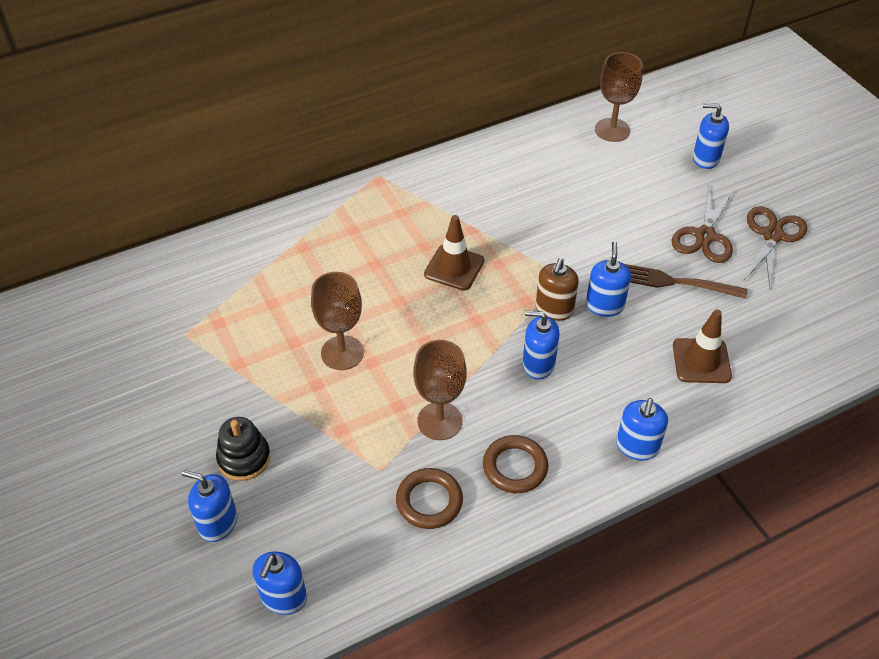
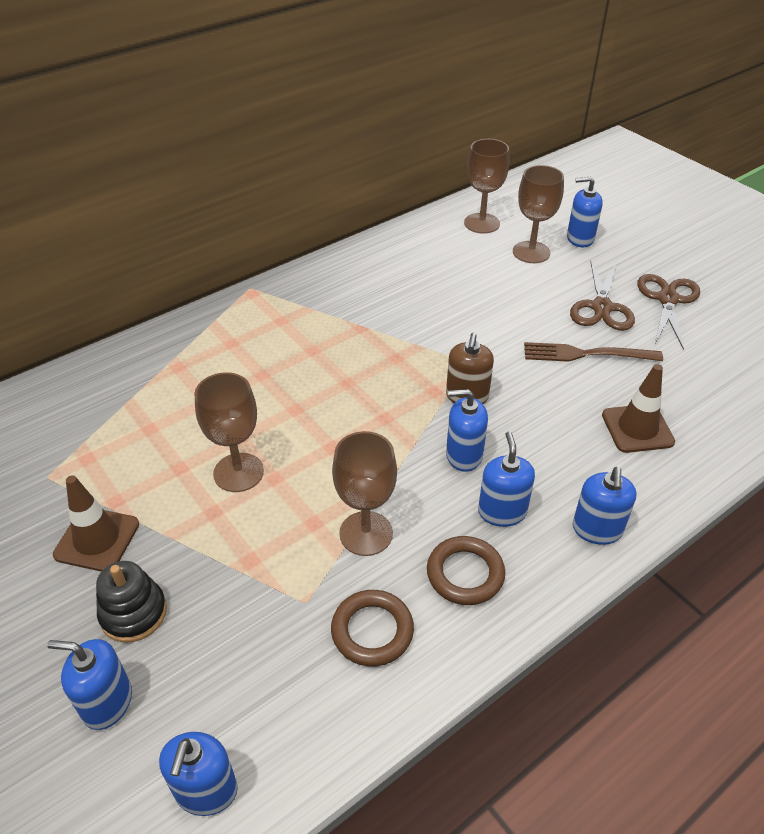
camera: 10 degrees left, 5 degrees down
brown traffic cone [424,215,484,291] -> brown traffic cone moved to [53,475,139,572]
blue soap dispenser [586,241,631,317] -> blue soap dispenser moved to [478,431,535,527]
none -> brown goblet [513,165,564,263]

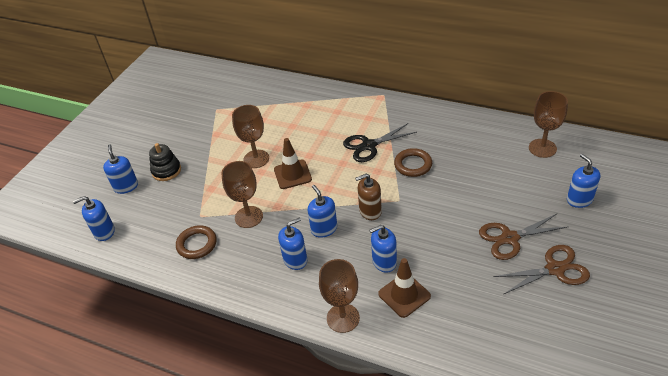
camera: 65 degrees right, 0 degrees up
brown traffic cone [53,475,139,572] -> brown traffic cone moved to [274,138,312,189]
brown ring [427,536,505,605] -> brown ring moved to [394,148,432,177]
brown goblet [513,165,564,263] -> brown goblet moved to [319,259,360,333]
brown fork [524,342,663,362] -> none
blue soap dispenser [573,467,637,545] -> blue soap dispenser moved to [369,225,397,273]
none -> black scissors [343,123,417,162]

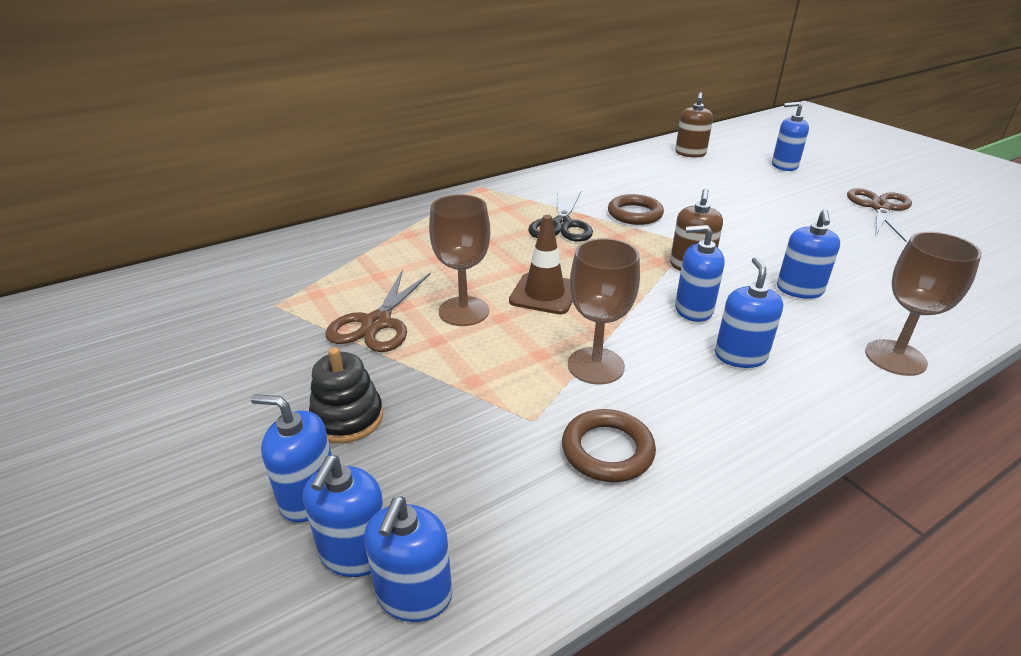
camera: 60 degrees left, 10 degrees down
brown traffic cone [378,258,431,318] -> none
brown scissors [479,214,567,260] -> brown scissors moved to [325,269,431,352]
brown goblet [529,91,568,158] -> brown soap dispenser [675,92,713,158]
none -> blue soap dispenser [303,455,384,577]

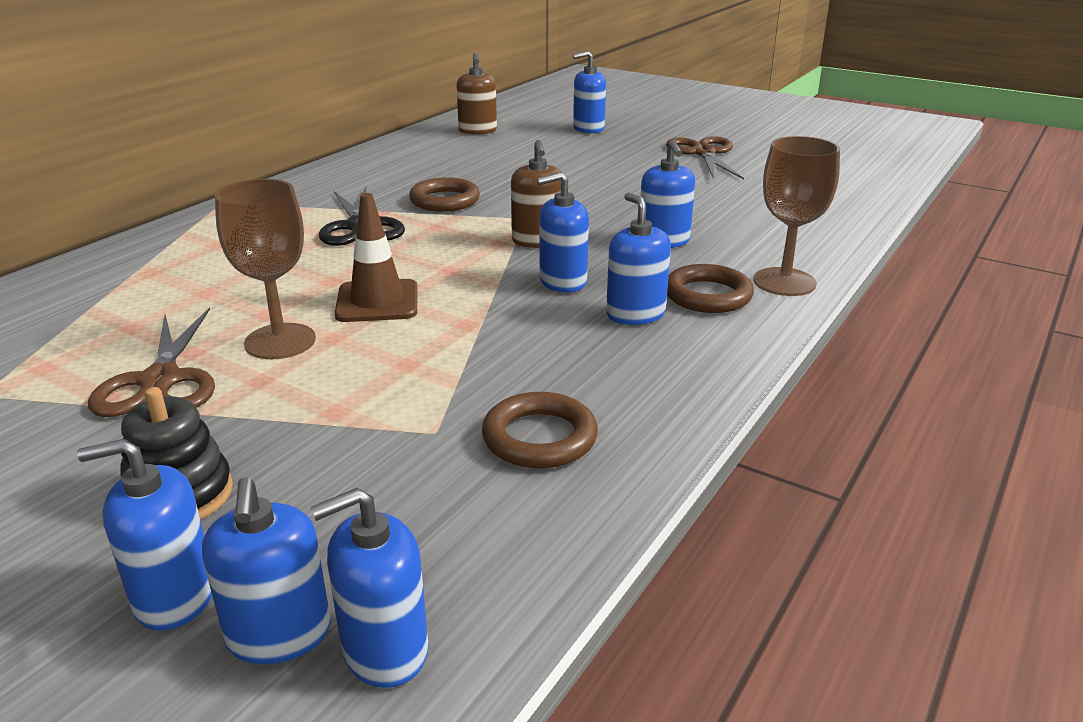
camera: 25 degrees left, 5 degrees down
blue soap dispenser [364,496,452,622] -> blue soap dispenser turned 75 degrees clockwise [311,488,429,688]
brown goblet [568,238,640,385] -> none
none -> brown ring [667,264,754,313]

